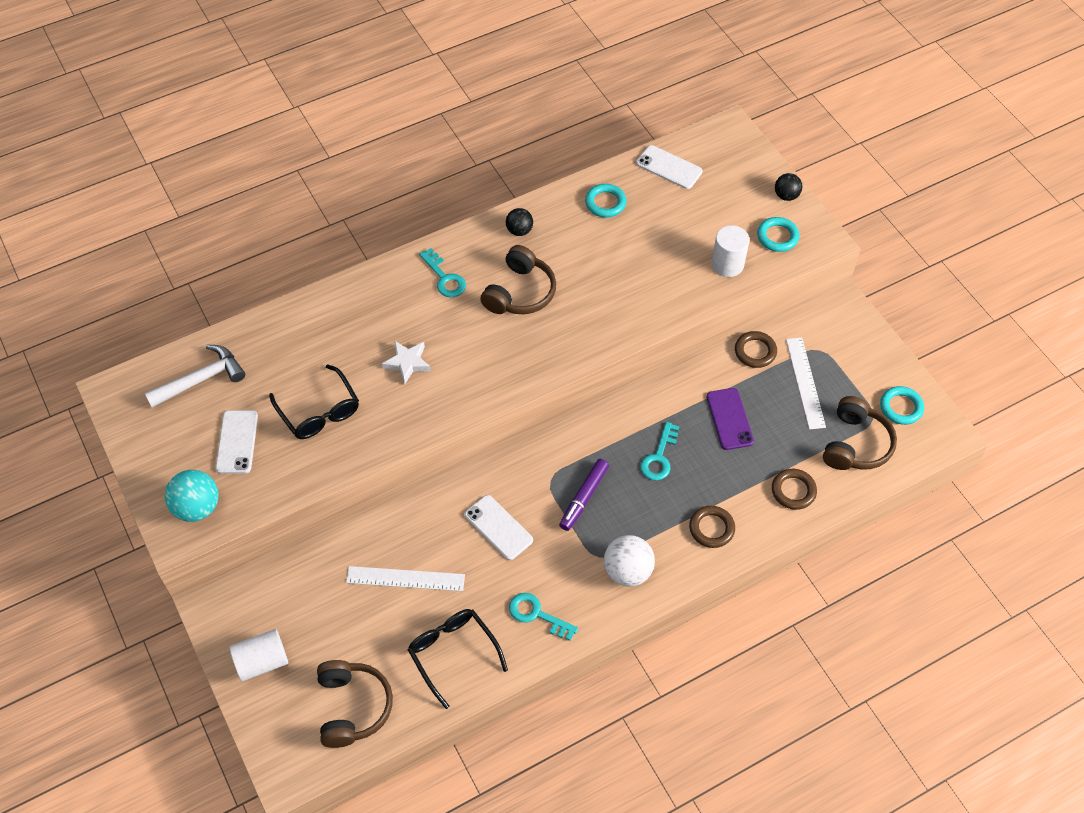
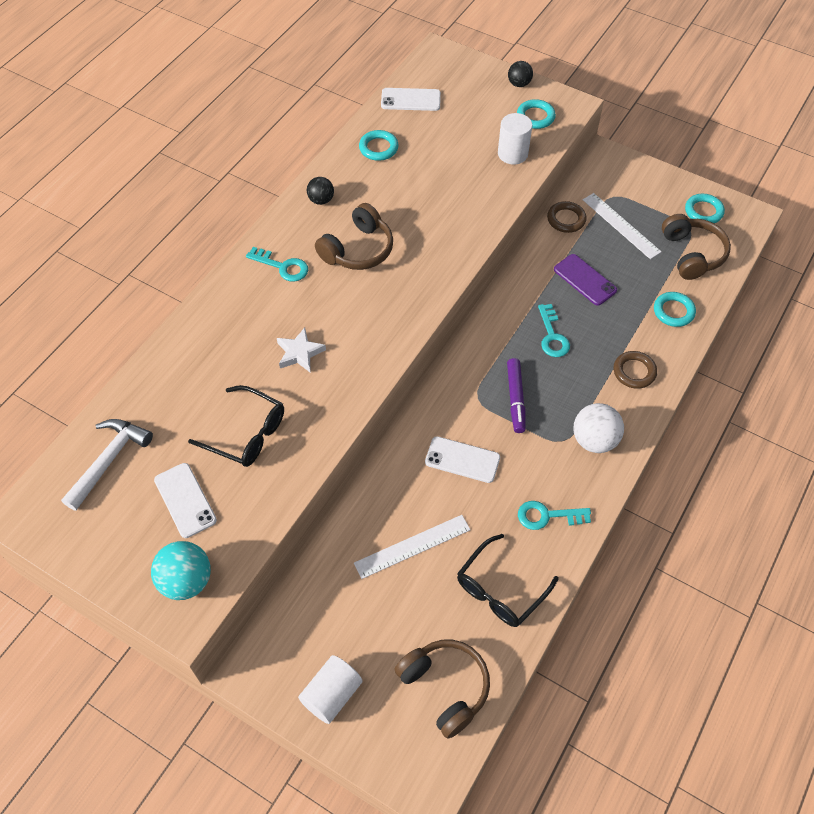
camera: 30 degrees left, 0 degrees up
black glasses [408,609,508,709] -> black glasses turned 75 degrees counterclockwise [457,534,559,627]
brown headphones [480,245,556,314] -> brown headphones turned 45 degrees clockwise [315,203,393,270]
brown ring [772,469,817,510] -> turquoise ring [654,292,696,327]

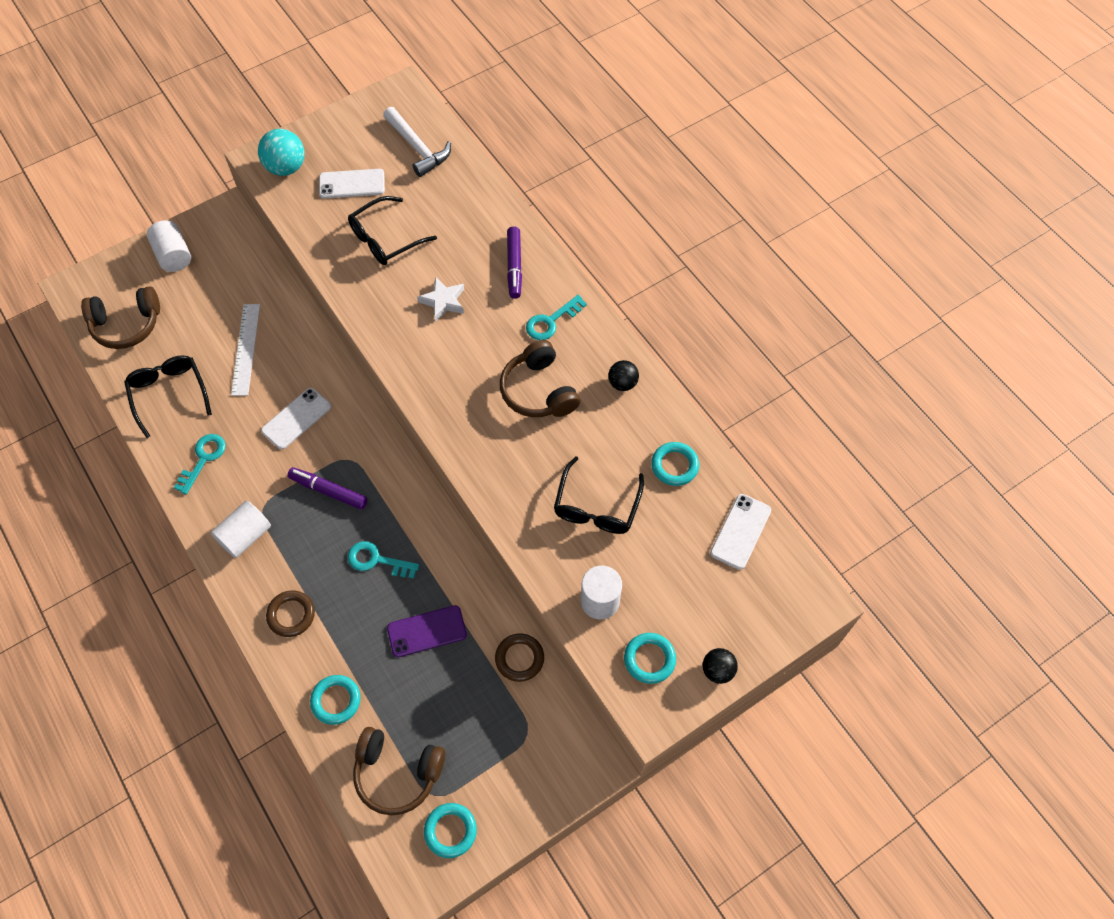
camera: 115 degrees right, 5 degrees up
white ball [574,403,624,453] -> white cylinder [211,501,271,558]
white ruler [583,193,662,259] -> none
none -> purple marker [507,226,522,299]
none -> black glasses [554,456,644,534]

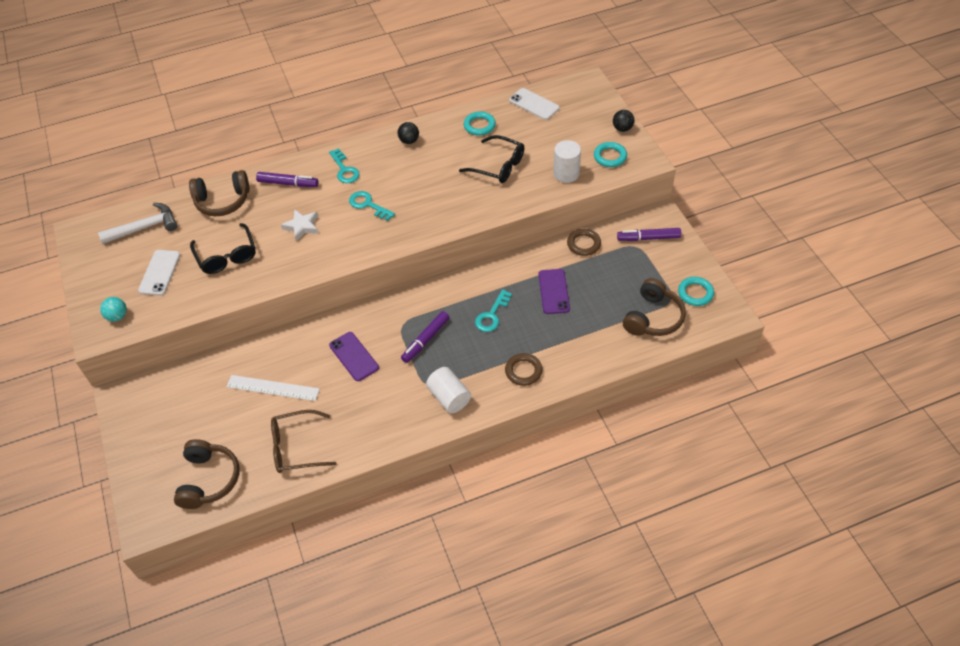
camera: 75 degrees left, 10 degrees down
black glasses [124,355,212,438] -> brown glasses [271,410,337,473]
white cylinder [147,220,191,272] -> none
turquoise key [174,434,226,495] -> turquoise key moved to [349,191,395,221]
turquoise ball [258,129,305,176] -> turquoise ball [100,297,127,322], size x0.61
white phone [261,388,331,449] -> purple phone [329,332,379,381]
turquoise ring [310,675,361,725] -> none
brown headphones [500,340,580,417] -> brown headphones moved to [189,170,250,216]
none -> purple marker [617,228,681,241]

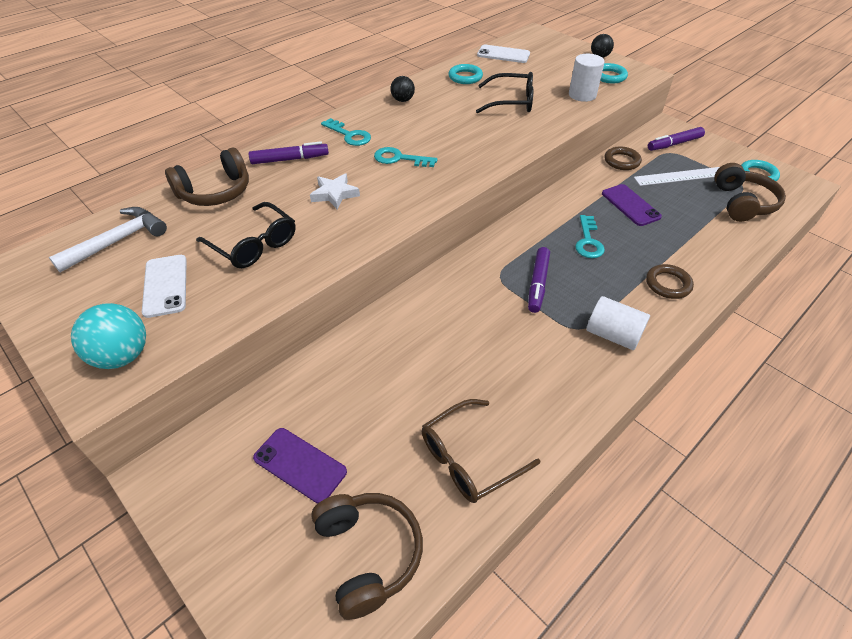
camera: 25 degrees left, 5 degrees down
turquoise ball [100,297,127,322] -> turquoise ball [71,303,146,369], size x1.64
white ruler [226,375,320,401] -> white ruler moved to [634,167,720,186]
purple phone [329,332,379,381] -> purple phone moved to [253,428,347,504]

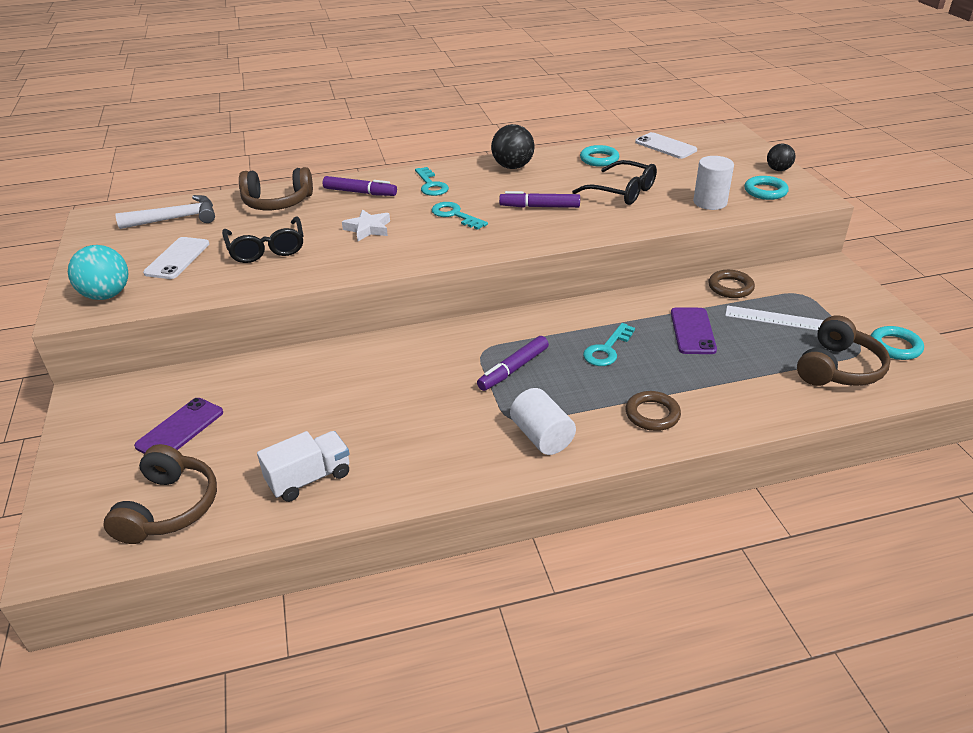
camera: 30 degrees right, 10 degrees down
purple phone [253,428,347,504] -> purple phone turned 60 degrees clockwise [134,398,223,454]
black ball [390,76,415,102] -> black ball [491,124,535,169], size x1.64
brown glasses [422,399,541,503] -> white truck [257,431,349,502]
purple marker [648,127,705,151] -> purple marker moved to [499,191,580,208]

